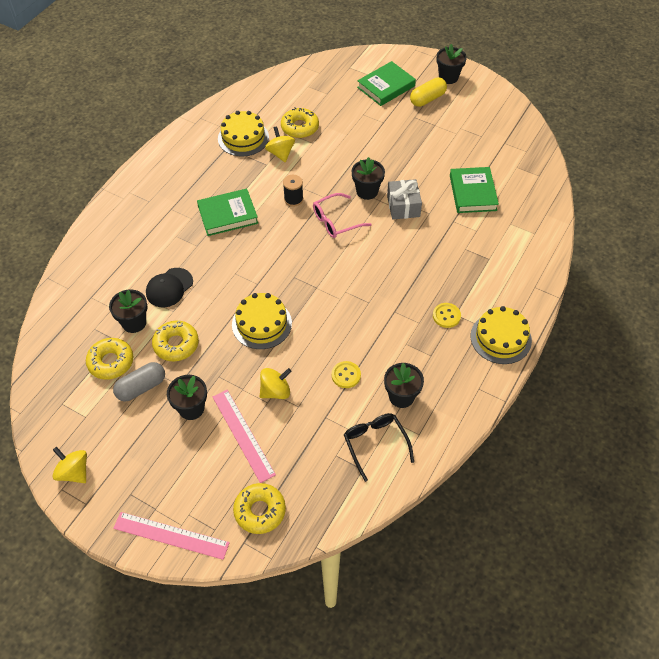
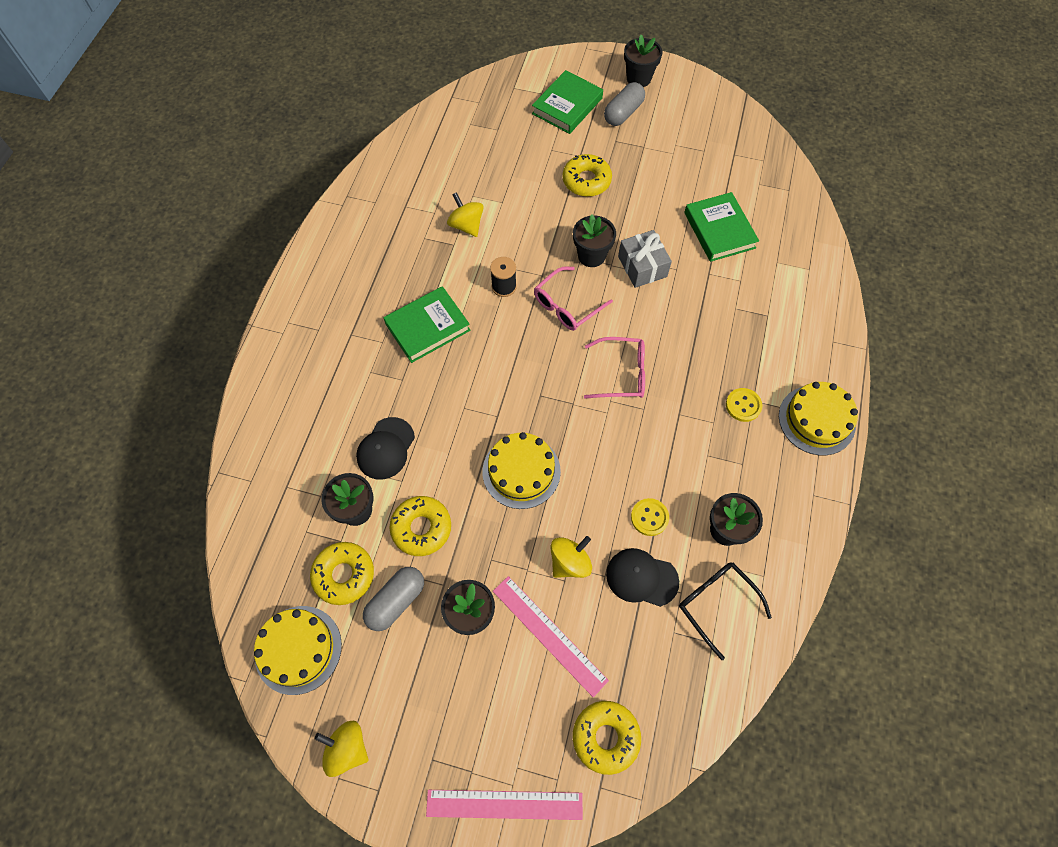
camera: 15 degrees left, 10 degrees up
yellow cake [218,111,269,156] -> yellow cake moved to [254,606,342,695]
yellow donut [281,107,319,138] -> yellow donut moved to [562,154,612,197]
yellow capsule [410,77,447,107] -> grey capsule [604,82,645,126]
none -> pink glasses [584,337,645,399]
none -> black cap [606,548,679,607]

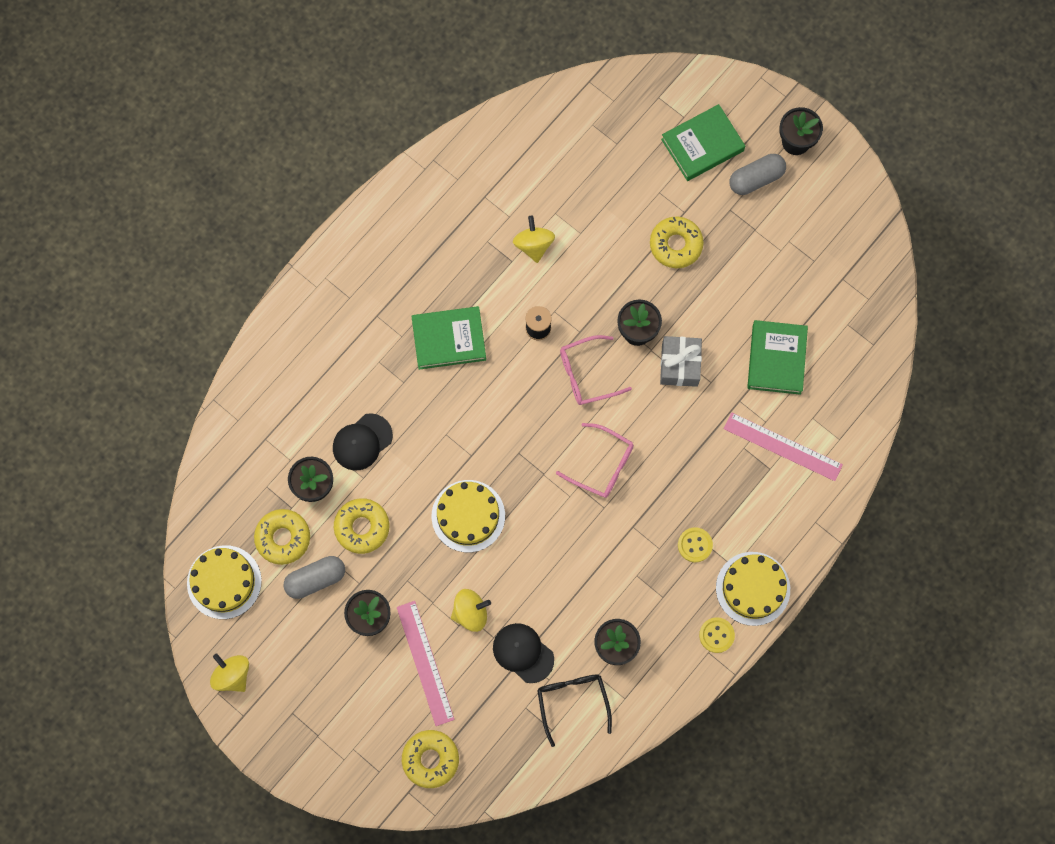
camera: 25 degrees right, 10 degrees up
pink ruler [426,790,583,820] -> pink ruler moved to [724,412,843,481]
yellow button [631,498,669,536] -> yellow button moved to [699,617,735,653]

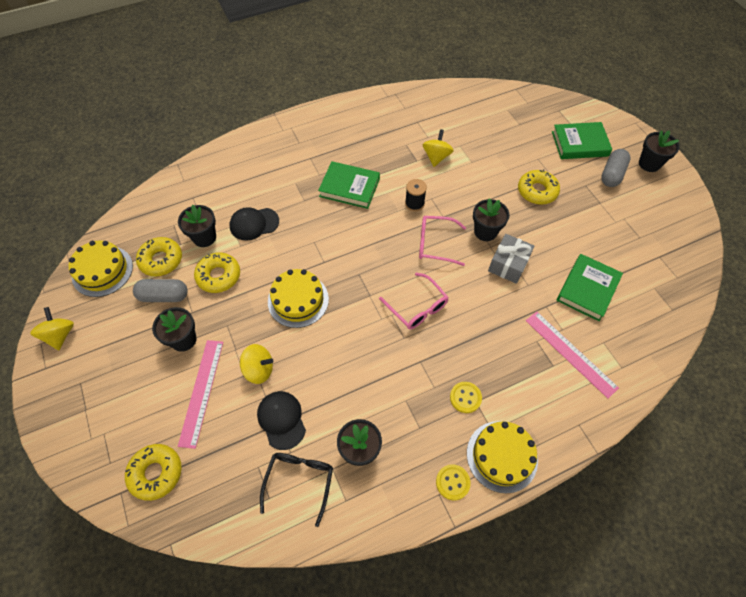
camera: 25 degrees right, 15 degrees down
grey capsule [729,154,786,195] -> grey capsule turned 60 degrees counterclockwise [601,149,630,187]

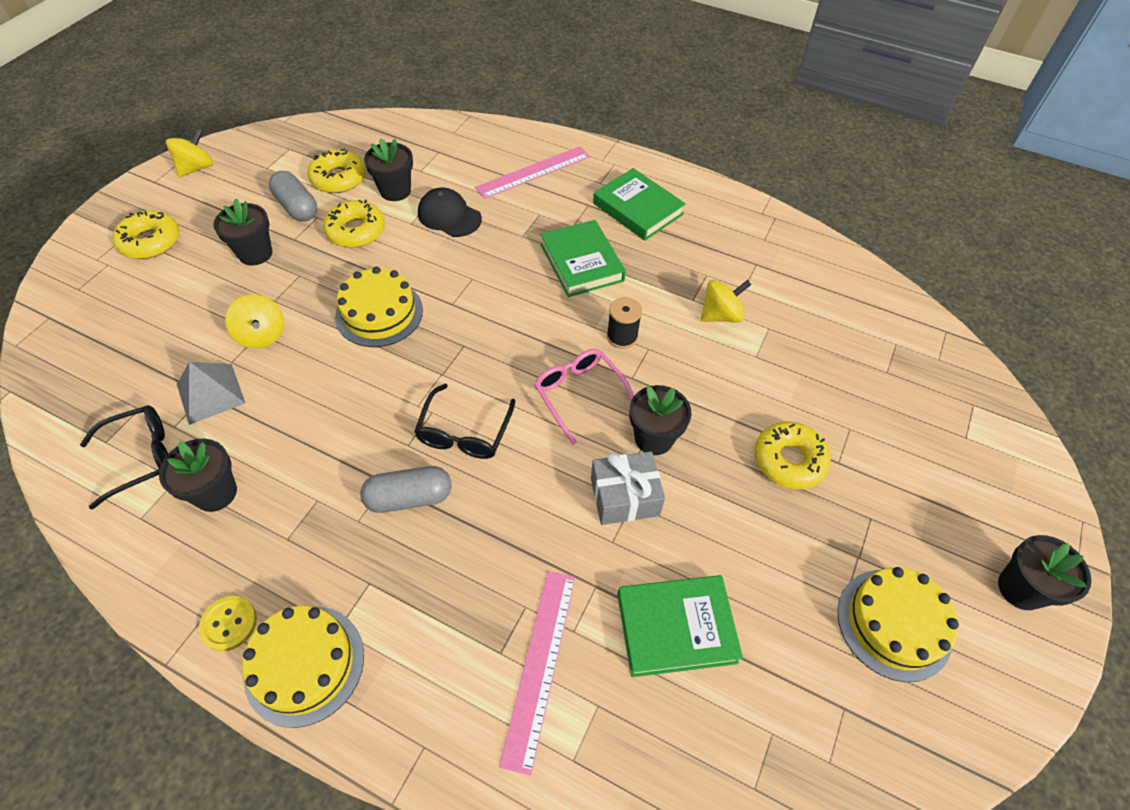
camera: 50 degrees right, 5 degrees down
yellow cake [68,240,133,297] -> yellow cake moved to [838,567,959,682]
yellow donut [125,444,182,501] -> yellow donut moved to [112,210,179,259]
pink ruler [178,340,223,449] -> pink ruler moved to [475,146,590,199]
black cap [257,391,306,450] -> grey pyramid [177,362,245,425]
pink glasses [379,273,449,329] -> black glasses [414,384,516,459]
yellow button [450,382,482,413] -> none
green book [552,122,612,159] -> green book moved to [593,168,686,241]
grey capsule [601,149,630,187] -> grey capsule moved to [360,466,452,513]

